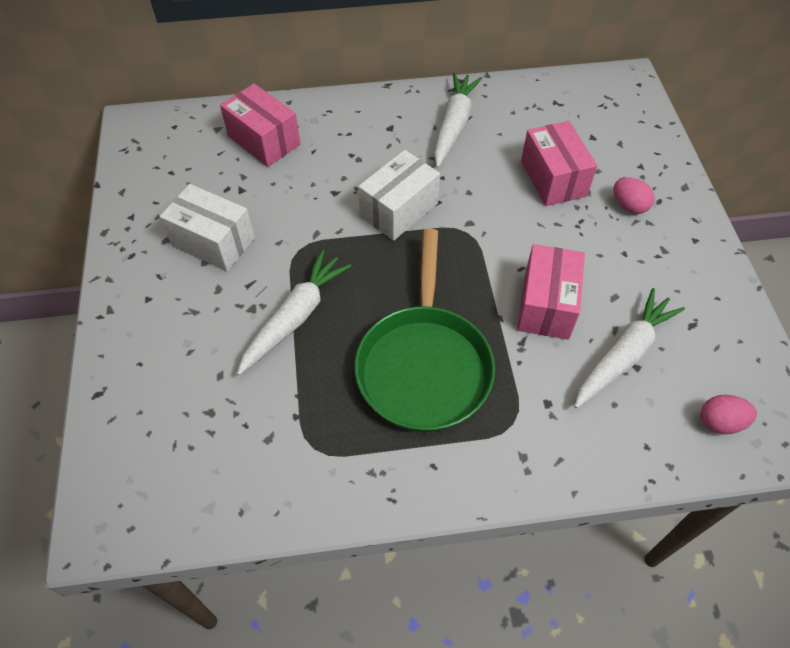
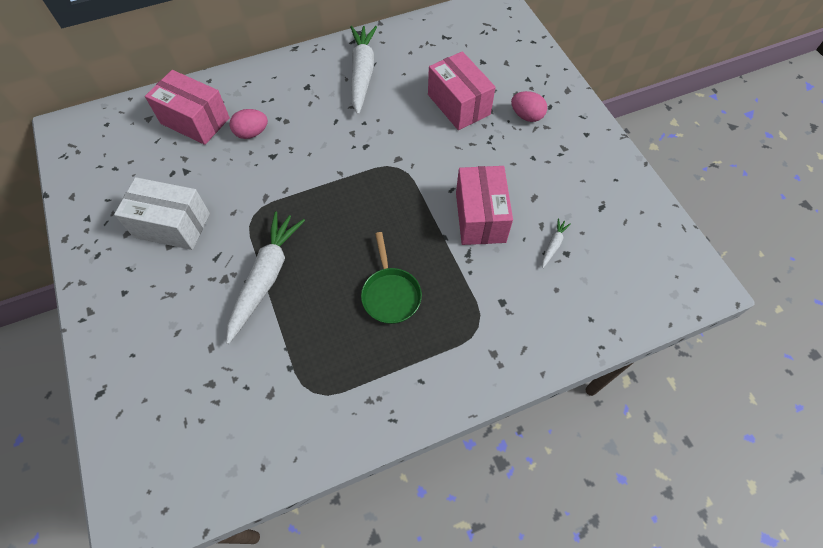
camera: 15 degrees left, 5 degrees up
green pan [354,229,495,432] -> green pan [361,232,422,324], size x0.50
white box [358,150,440,241] -> none
white carrot [574,288,685,408] -> white carrot [542,218,571,268], size x0.43
pink egg [701,395,757,434] -> pink egg moved to [230,109,268,139]

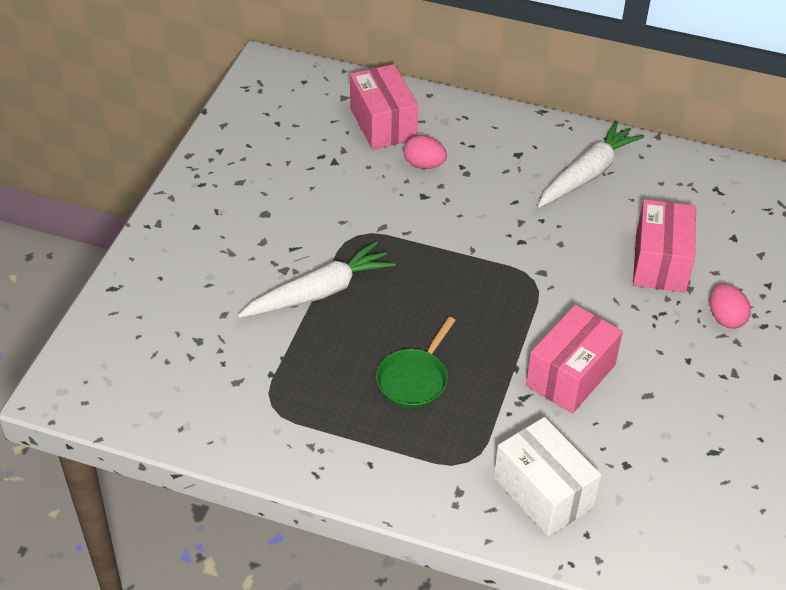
camera: 40 degrees right, 15 degrees down
white box [114,177,210,250] -> white box moved to [494,417,601,537]
white carrot [542,218,571,268] -> none

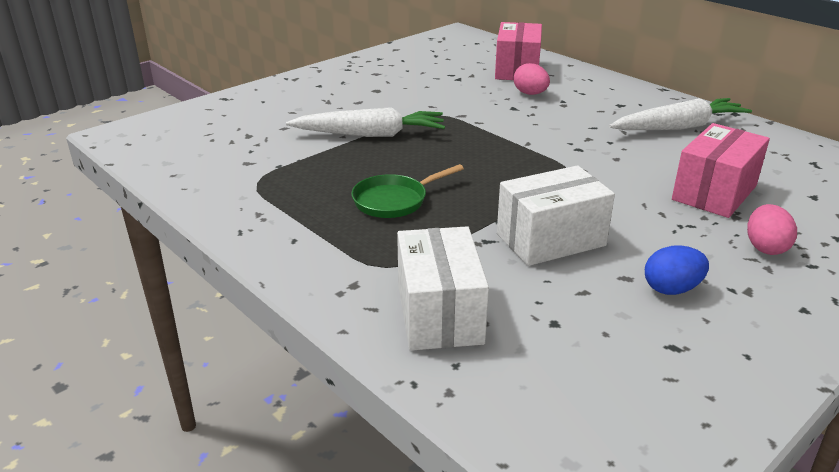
camera: 30 degrees right, 15 degrees down
pink box [526,305,623,413] -> white box [497,165,615,266]
none -> blue egg [645,245,709,295]

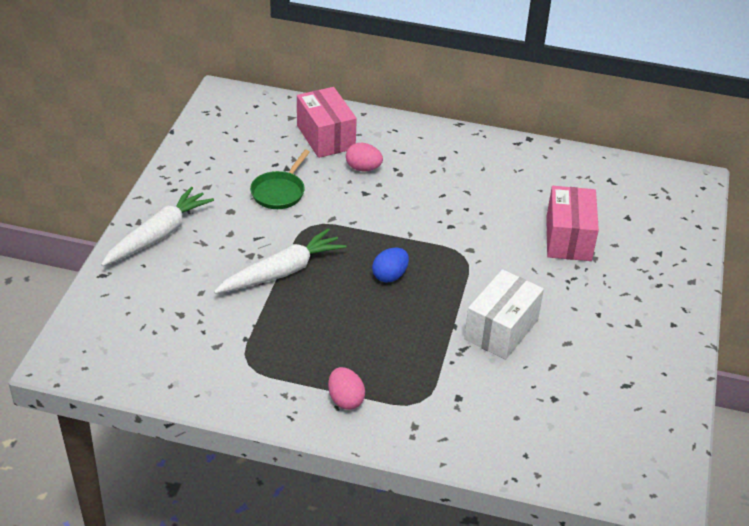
camera: 35 degrees left, 10 degrees up
green pan [351,164,464,218] -> green pan moved to [250,149,310,209]
white box [397,226,489,351] -> none
white carrot [609,98,752,130] -> white carrot moved to [101,187,214,266]
blue egg [645,245,709,295] -> blue egg moved to [372,248,409,283]
pink egg [747,204,797,255] -> pink egg moved to [328,367,365,410]

